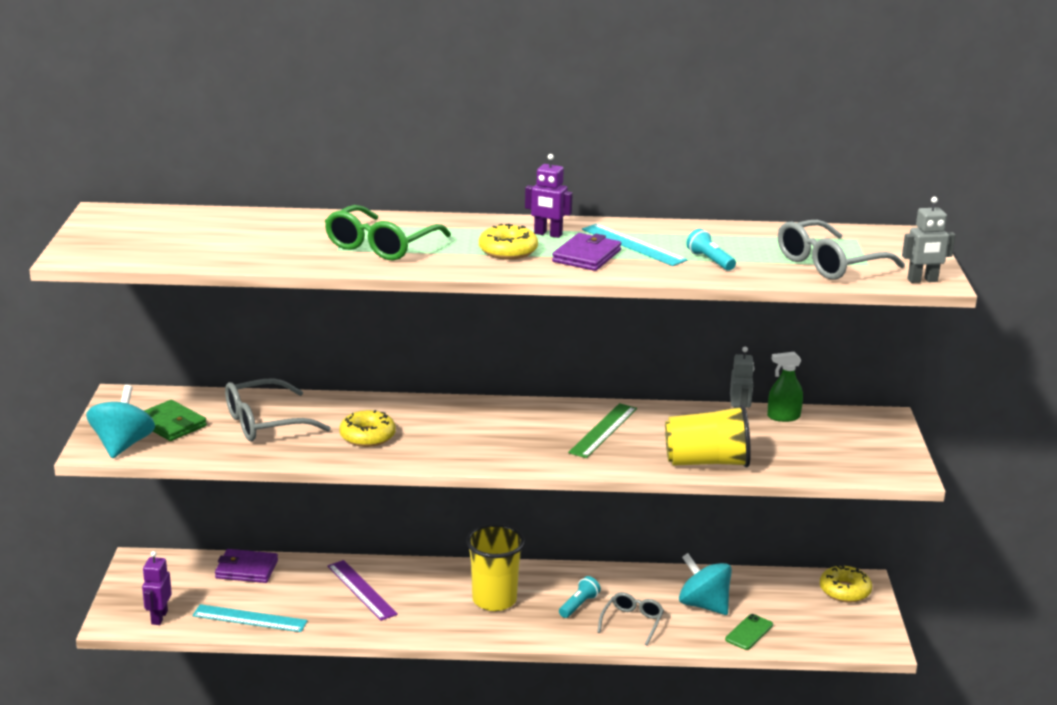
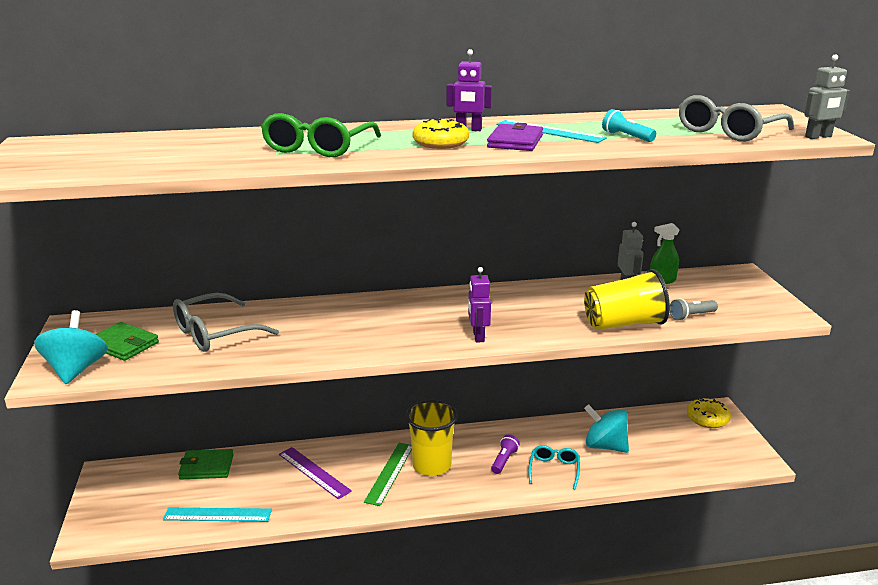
camera: 10 degrees left, 0 degrees up
purple robot [142,551,172,625] -> purple robot moved to [468,267,491,343]
purple wallet [215,549,278,583] -> green wallet [178,449,234,480]
yellow donut [339,410,396,447] -> none
turquoise flashlight [559,576,601,618] -> purple flashlight [491,435,520,474]
green ruler [568,403,637,458] -> green ruler moved to [364,443,412,506]
grey glasses [597,592,664,645] -> turquoise glasses [528,445,580,490]
green phone [725,614,773,650] -> none
none -> grey flashlight [670,298,718,321]

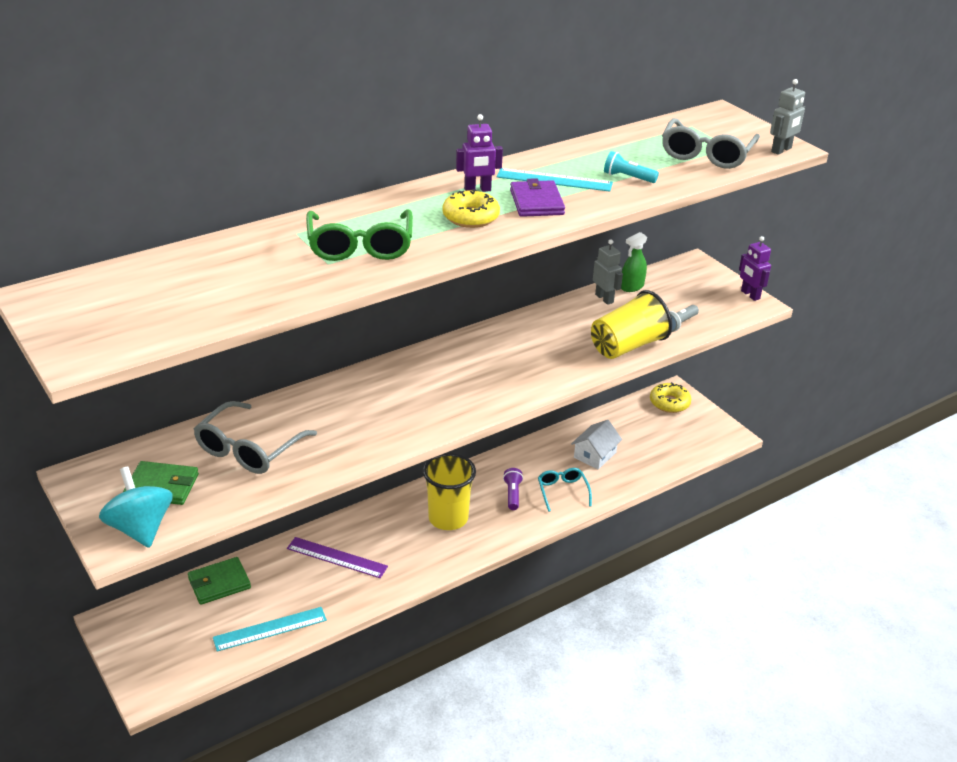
camera: 25 degrees left, 10 degrees up
green ruler [364,443,412,506] -> none
purple robot [468,267,491,343] -> purple robot moved to [739,236,771,301]
turquoise spinning top [584,404,629,453] -> white house [571,420,622,470]

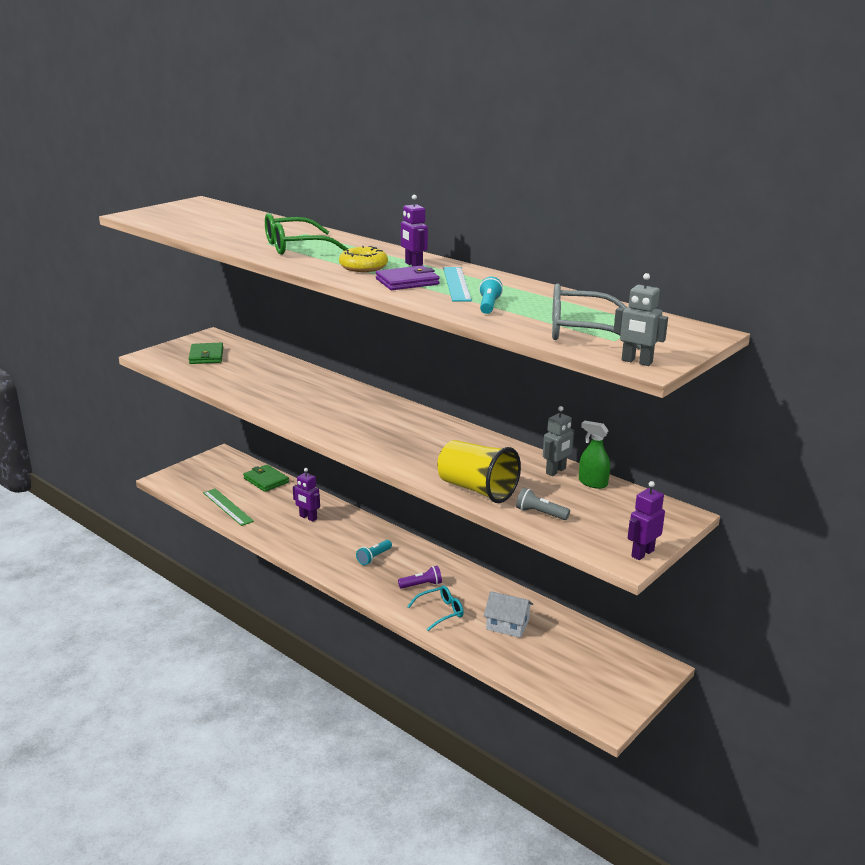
camera: 75 degrees right, 10 degrees down
turquoise spinning top [99,467,173,548] -> none
grey glasses [194,401,317,474] -> none
turquoise ruler [213,607,327,652] -> green ruler [203,489,254,526]
purple ruler [287,537,388,578] -> purple robot [293,468,320,522]
yellow cup [423,453,476,530] -> turquoise flashlight [356,540,392,565]
yellow donut [650,382,691,413] -> none

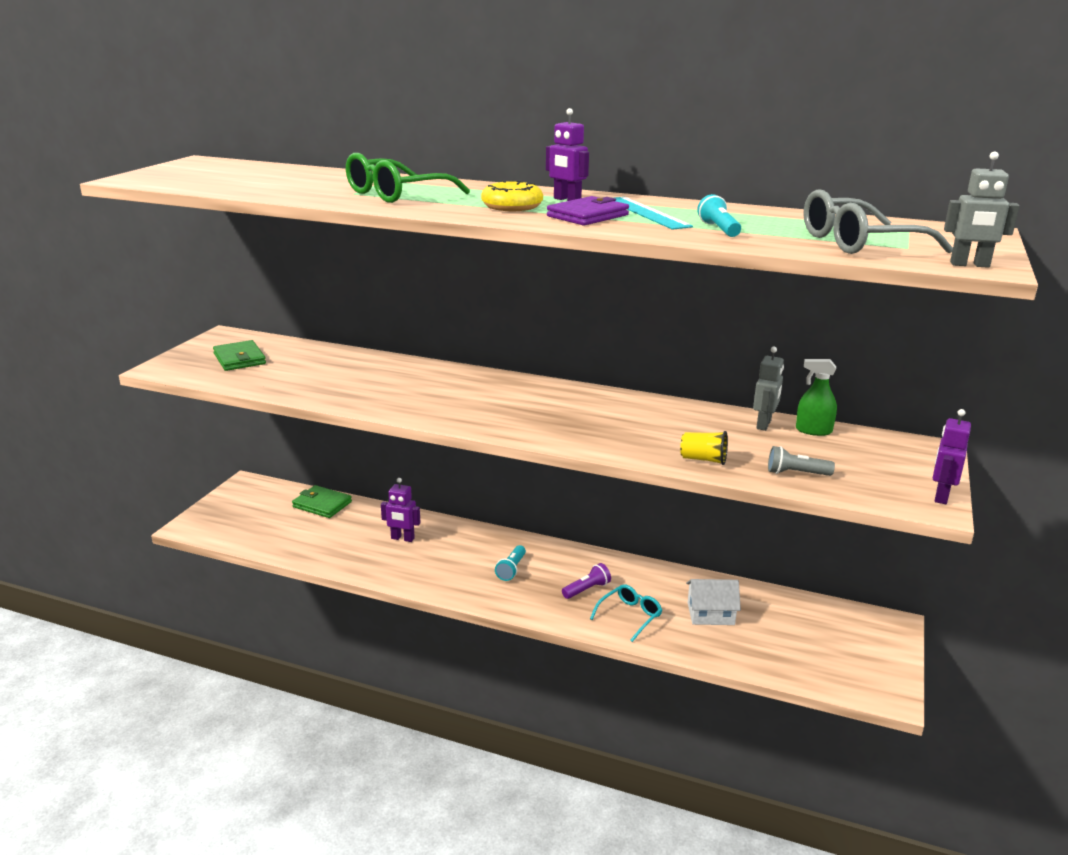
camera: 20 degrees left, 0 degrees up
green ruler [203,489,254,526] -> none
yellow cup [437,440,521,503] -> yellow cup [680,431,728,465], size x0.50

